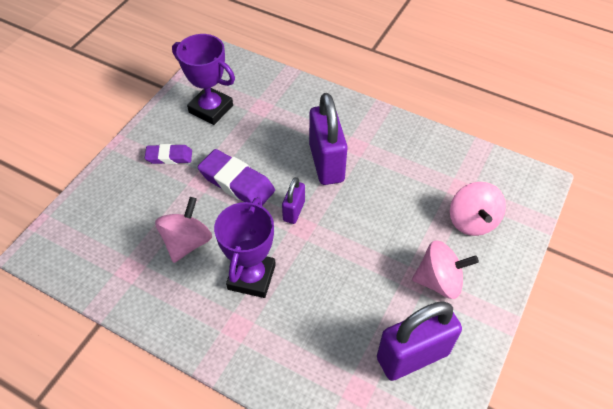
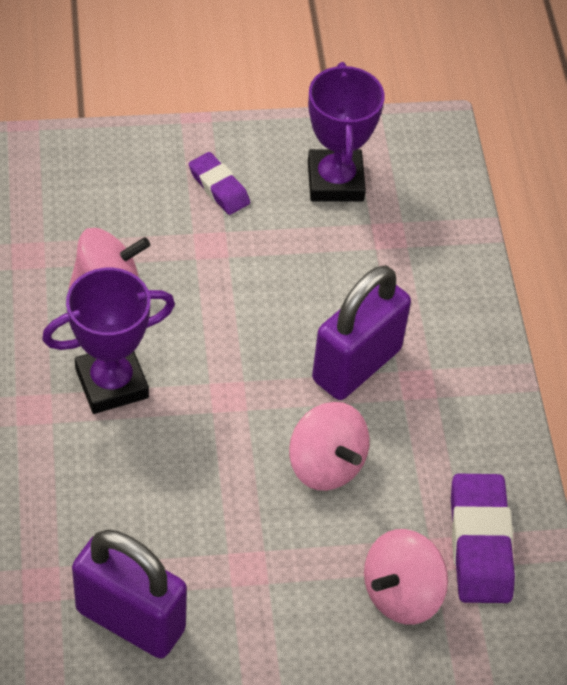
camera: 50 degrees right, 0 degrees up
purple eraser [198,149,275,206] -> purple eraser moved to [451,474,515,603]
purple padlock [282,177,305,224] -> none
pink spinning top [412,240,479,299] -> pink spinning top moved to [289,402,369,491]

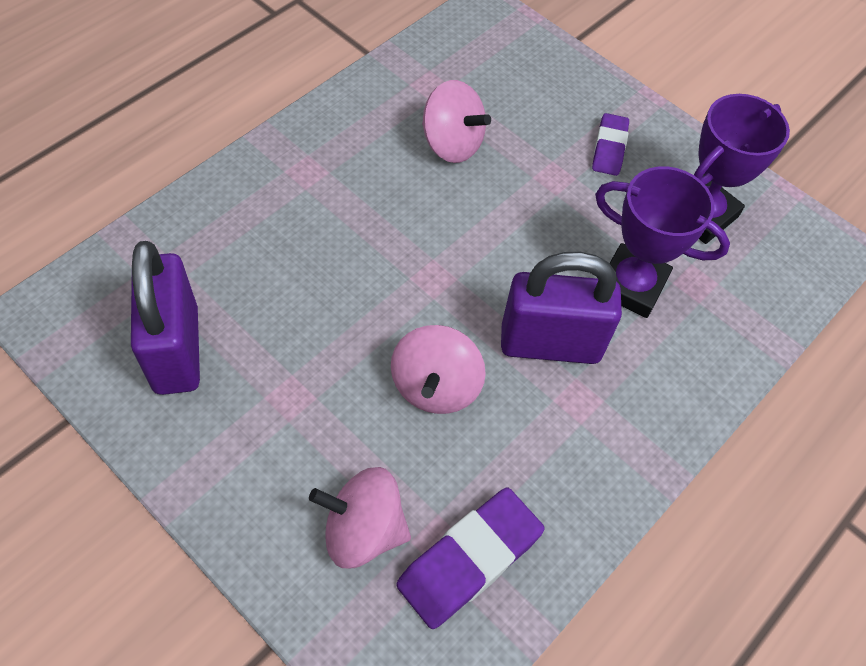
camera: 50 degrees right, 5 degrees up
purple trophy [42,268,175,414] -> purple trophy moved to [595,166,730,318]

